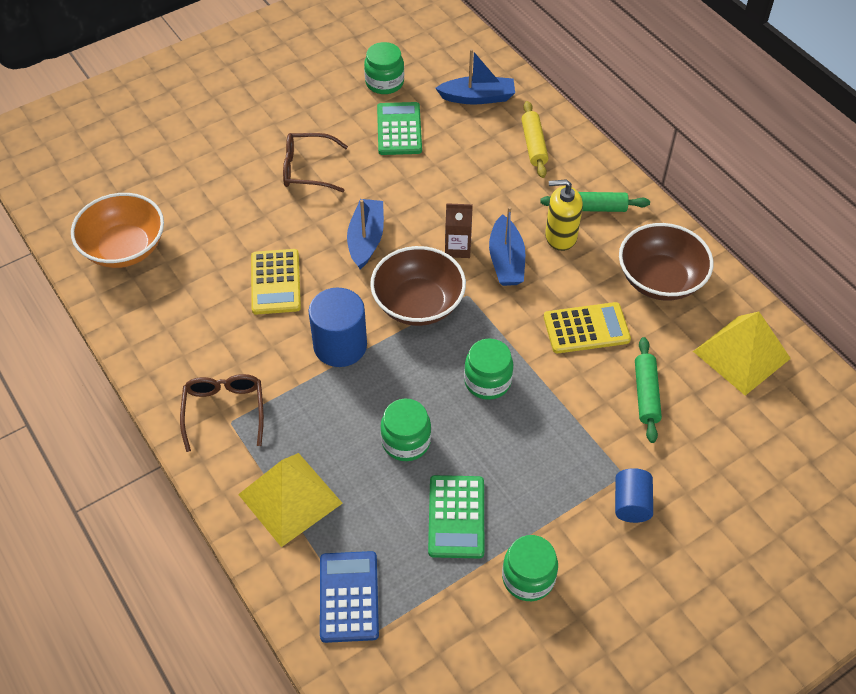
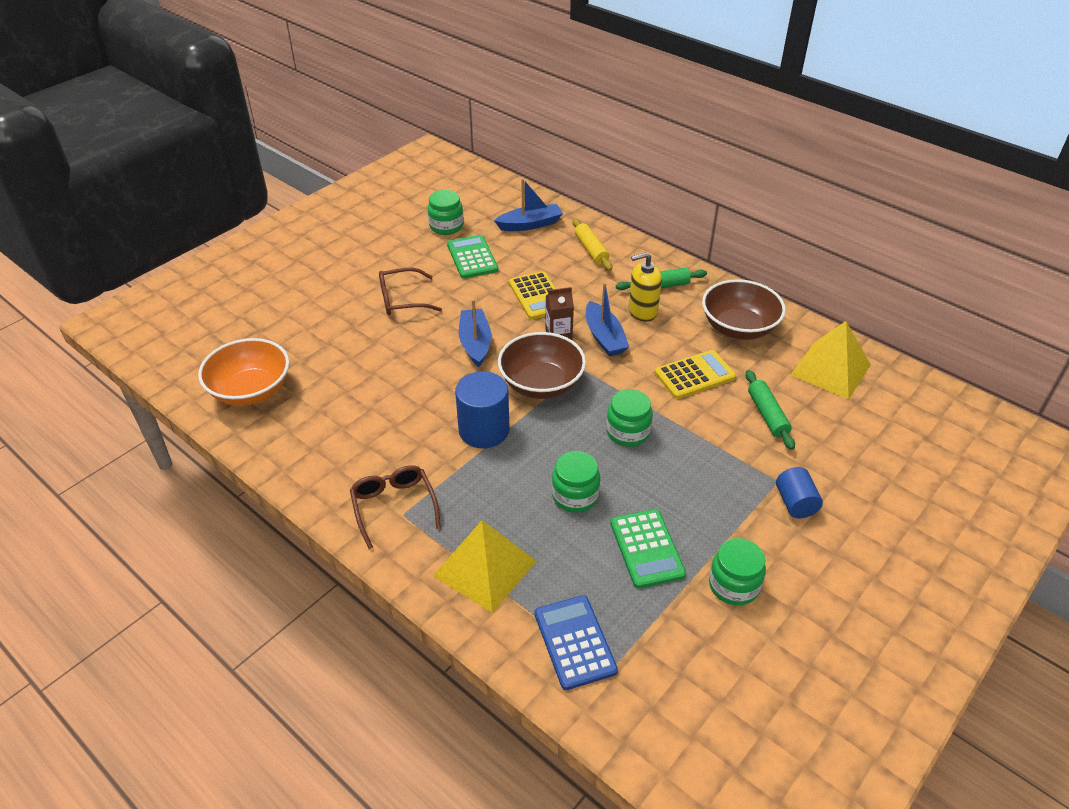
camera: 15 degrees left, 10 degrees down
yellow calculator [251,249,301,315] -> yellow calculator moved to [509,271,556,320]

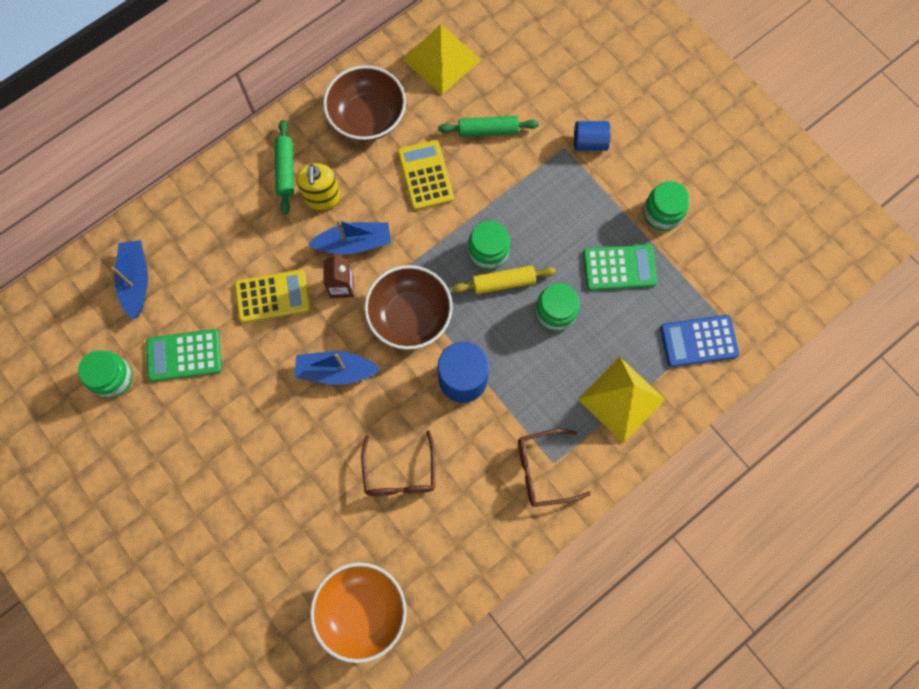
camera: 80 degrees left, 30 degrees up
brown glasses [379,268,442,315] -> brown glasses moved to [361,430,435,496]
yellow rolling pin [572,218,612,271] -> yellow rolling pin moved to [452,266,556,294]

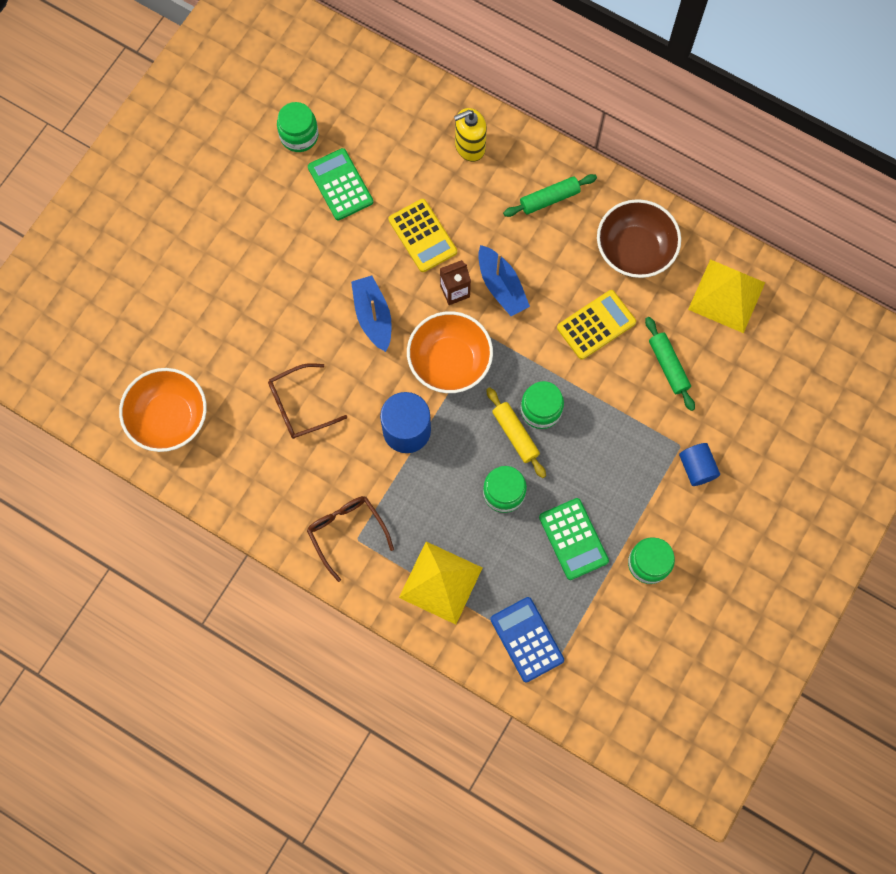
camera: 70 degrees right, 0 degrees up
blue boat [112,240,148,319] -> none
yellow soap dispenser [296,163,341,211] -> yellow soap dispenser moved to [454,108,487,162]
brown bowl [364,265,453,350] -> orange bowl [407,311,493,393]

